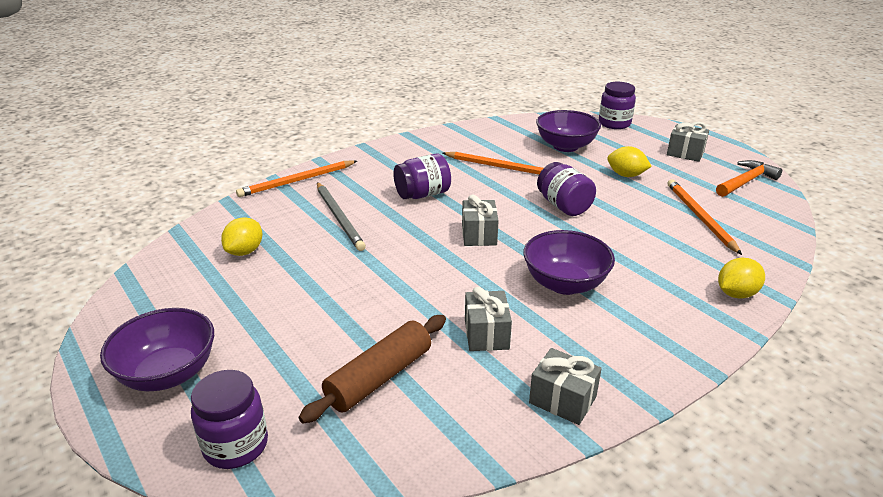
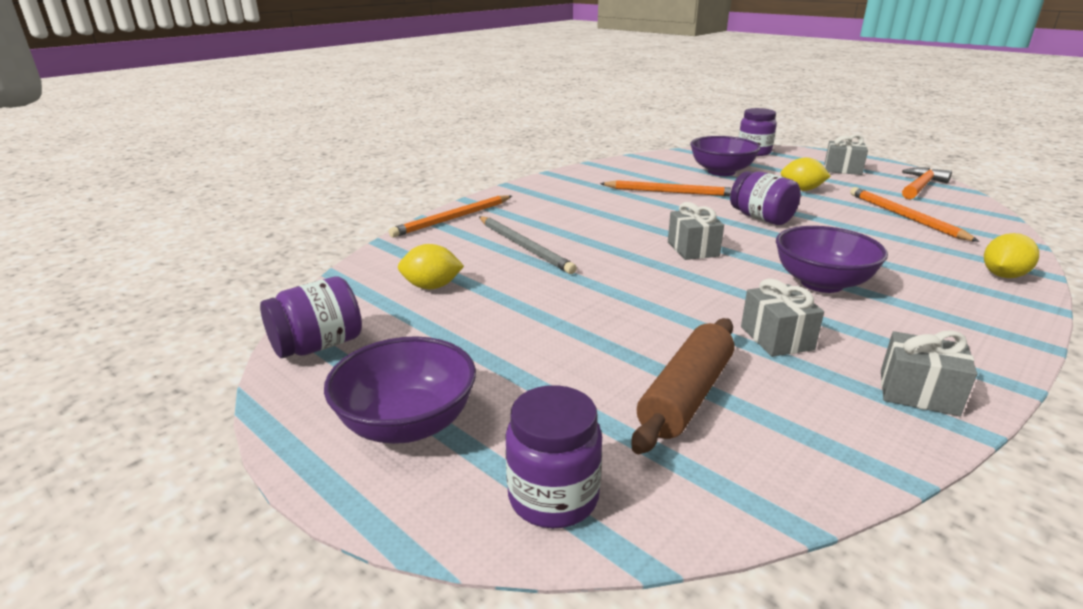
camera: 10 degrees left, 5 degrees down
yellow lemon [221,217,262,256] -> yellow lemon turned 75 degrees clockwise [398,244,464,289]
purple jar [393,154,451,199] -> purple jar moved to [260,276,362,358]

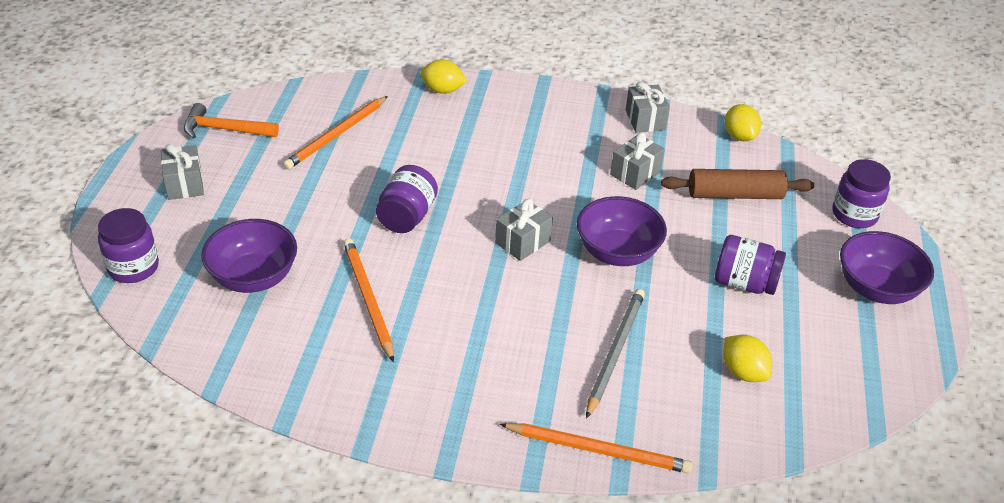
camera: 125 degrees left, 15 degrees up
purple jar [260,276,362,358] -> purple jar moved to [715,235,786,295]
purple bowl [776,226,888,293] -> purple bowl moved to [577,196,667,266]
yellow lemon [781,158,831,191] -> yellow lemon moved to [725,104,761,141]

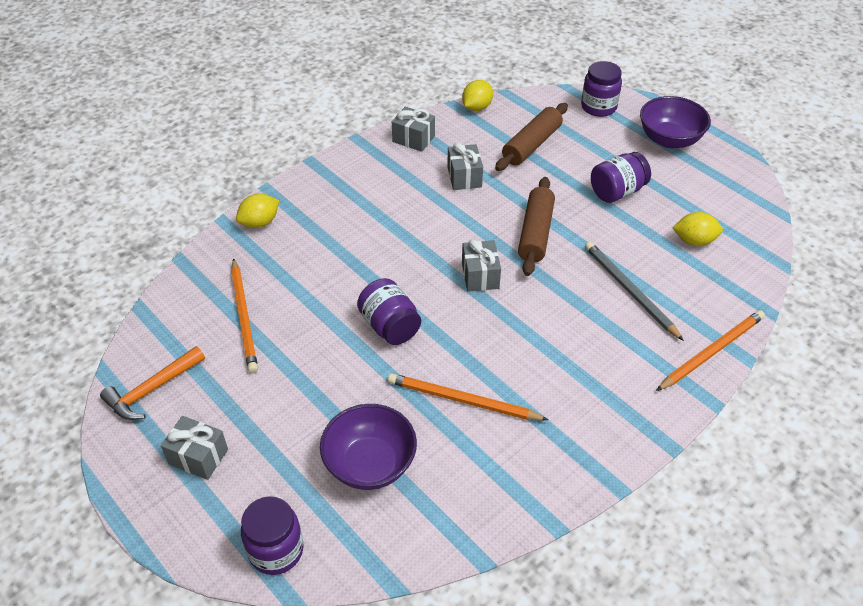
camera: 50 degrees left, 5 degrees up
purple bowl [577,196,667,266] -> brown rolling pin [518,177,555,276]
yellow lemon [725,104,761,141] -> yellow lemon turned 75 degrees counterclockwise [462,80,493,111]

